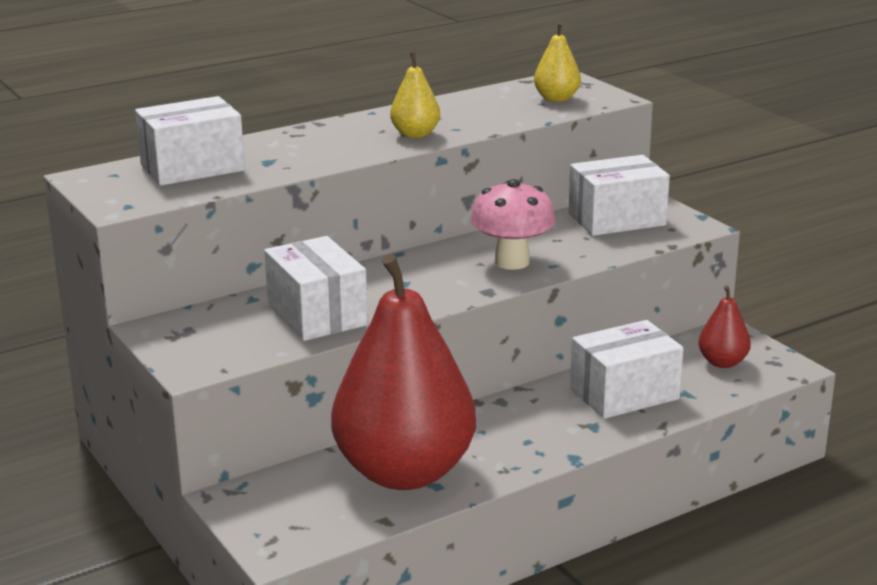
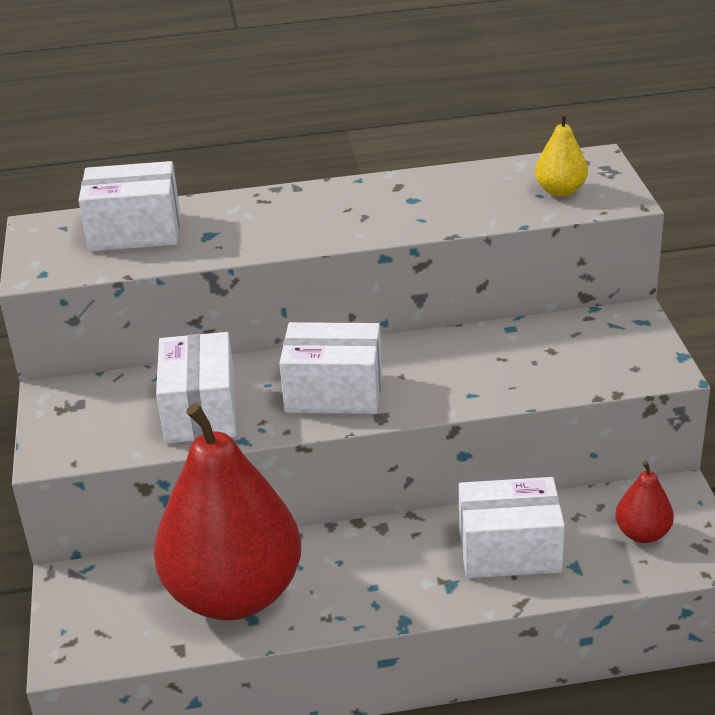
camera: 25 degrees right, 10 degrees up
yellow pear [390,52,440,138] -> none
pink mushroom [470,179,556,270] -> none
white box [569,155,670,236] -> white box moved to [279,322,382,414]

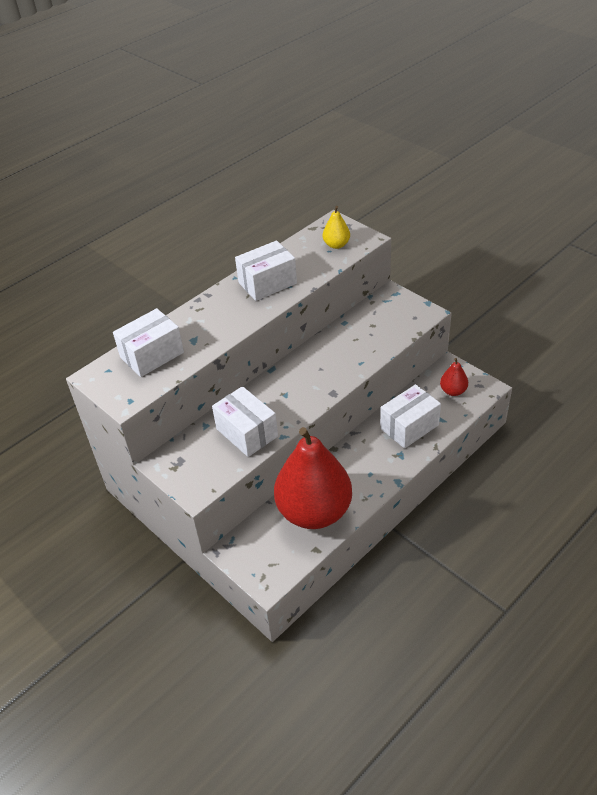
camera: 35 degrees left, 10 degrees up
white box [279,322,382,414] -> white box moved to [235,240,297,301]

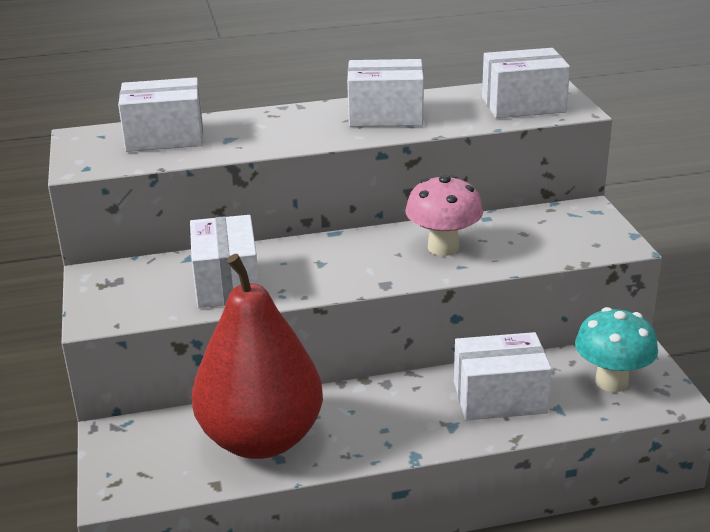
camera: 30 degrees right, 15 degrees down
yellow pear [323,206,350,249] -> white box [482,48,570,118]
red pear [440,358,468,396] -> turquoise mushroom [575,307,658,392]
none -> pink mushroom [405,175,483,256]

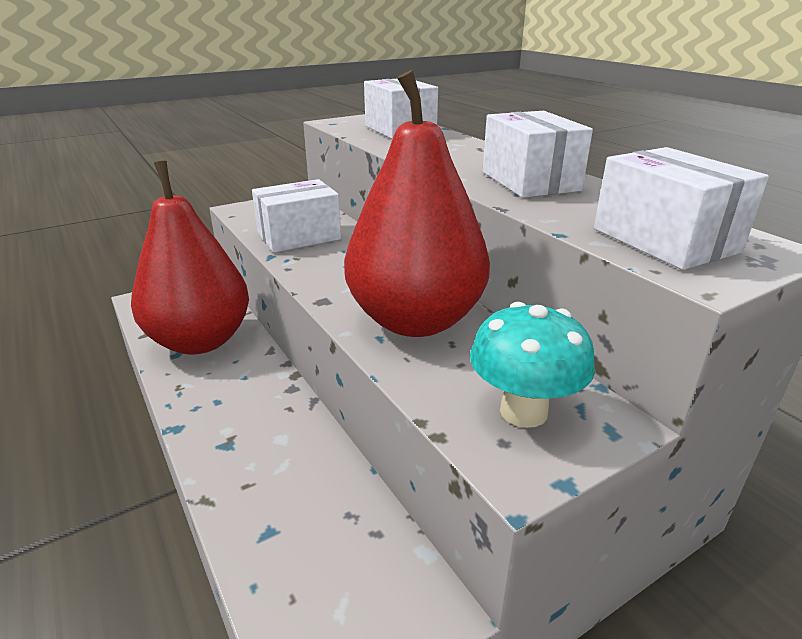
camera: 70 degrees right, 0 degrees up
pink mushroom [405,175,483,256] -> red pear [344,70,490,337]
white box [454,332,552,420] -> none
turquoise mushroom [575,307,658,392] -> turquoise mushroom moved to [470,302,595,428]

